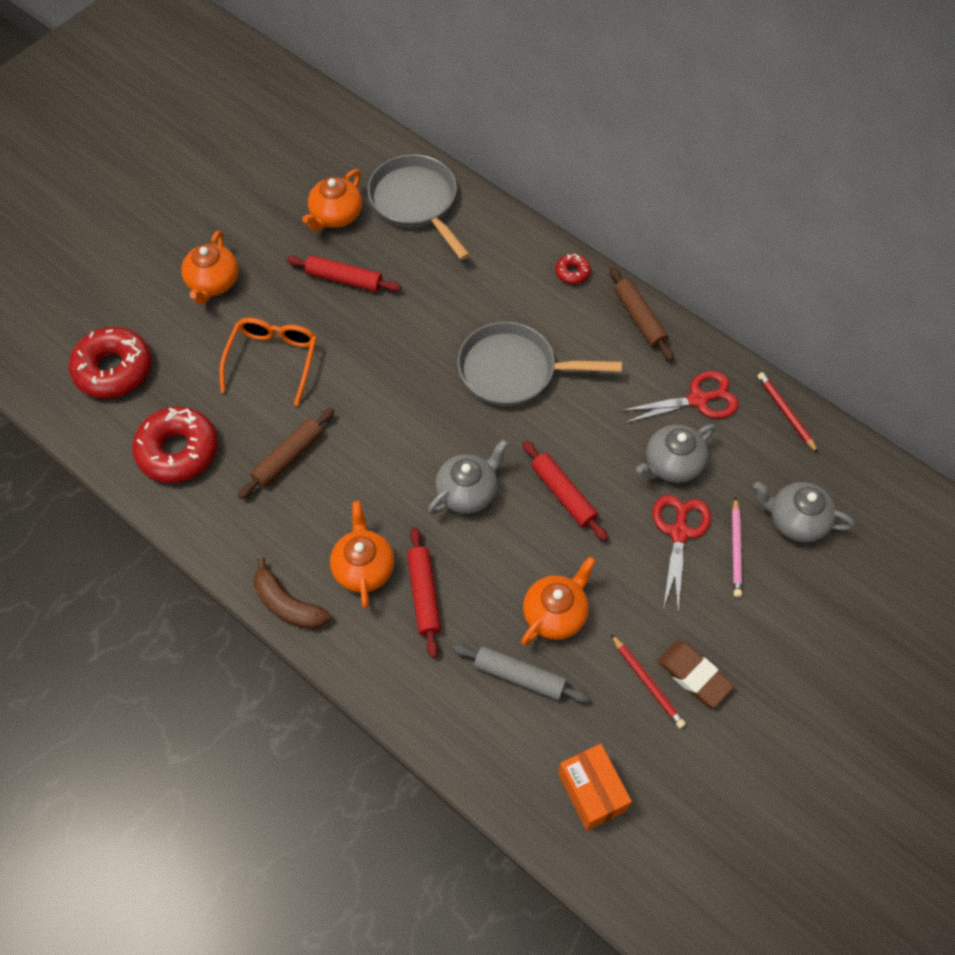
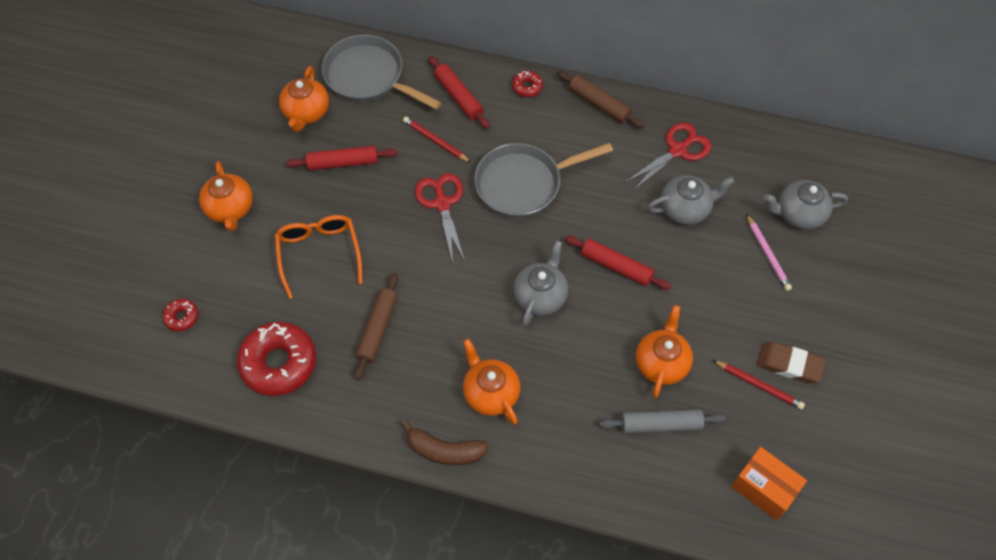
camera: 25 degrees left, 0 degrees up
red donut [69,327,152,399] -> red donut [162,299,198,332], size x0.46
red rolling pin [407,527,441,658] -> red rolling pin moved to [429,56,490,129]
grey teapot [636,424,716,483] -> grey teapot turned 135 degrees counterclockwise [647,175,734,225]
red scissors [653,495,711,610] -> red scissors moved to [415,173,465,263]
red pencil [757,372,818,453] -> red pencil moved to [403,117,471,163]

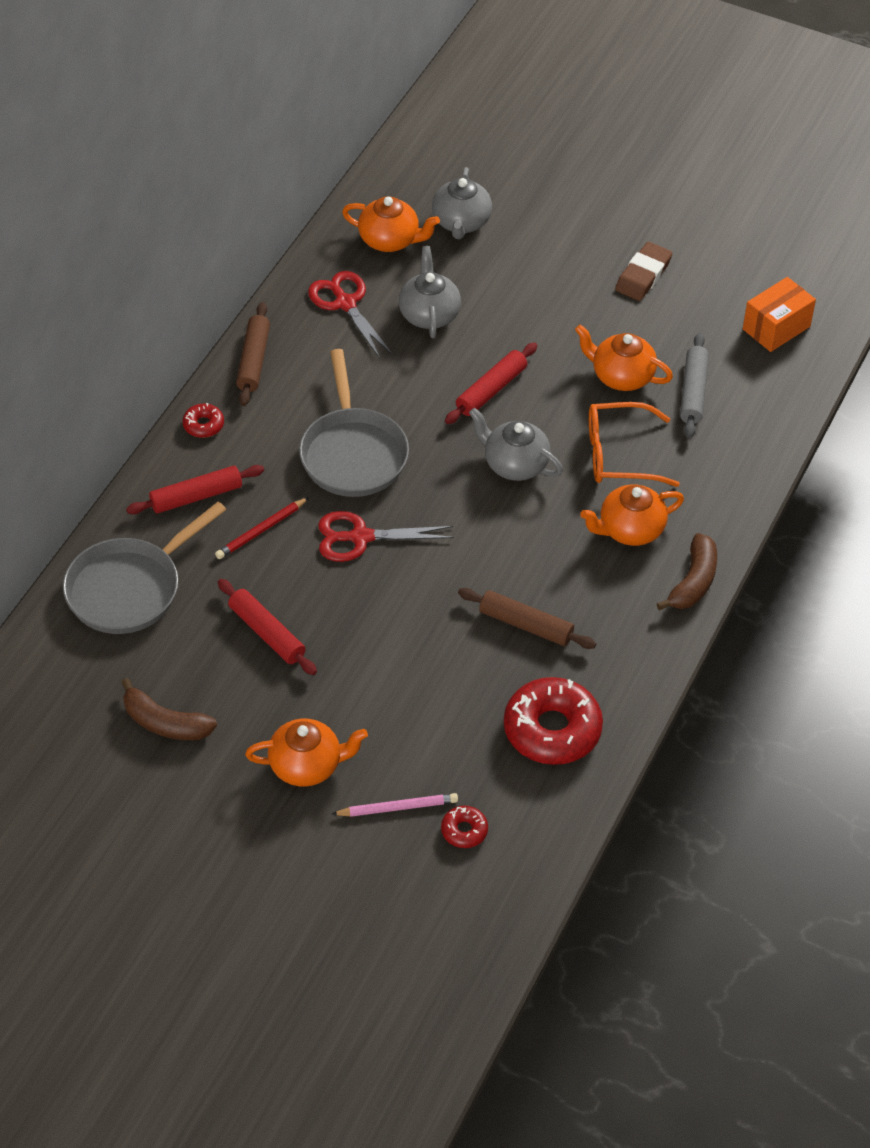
camera: 80 degrees left, 10 degrees down
orange glasses [275,215,363,299] -> orange glasses moved to [589,402,680,487]
orange teapot [279,66,329,132] -> orange teapot moved to [342,196,440,252]
red rolling pin [286,146,397,170] -> red rolling pin turned 45 degrees counterclockwise [218,579,317,675]
brown rolling pin [557,71,645,128] -> brown rolling pin turned 45 degrees counterclockwise [236,302,270,406]
red pencil [713,360,805,410] -> none
pink pencil [747,215,792,291] -> pink pencil moved to [332,793,458,817]
none -> brown banana [121,678,217,740]

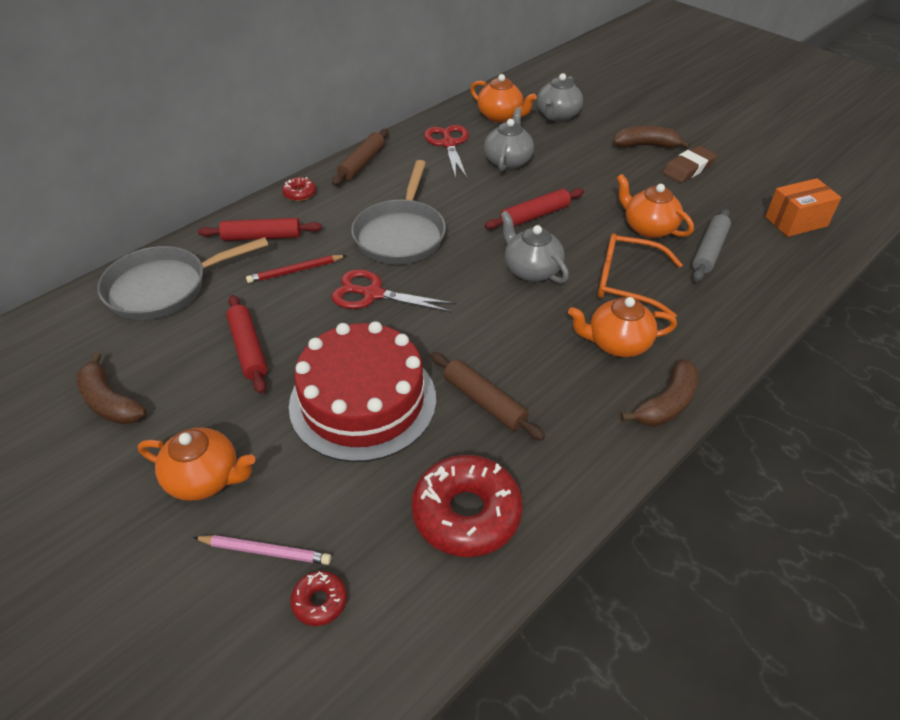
camera: 20 degrees right, 5 degrees down
none -> red cake [289,321,436,462]
none -> brown banana [613,126,690,149]

